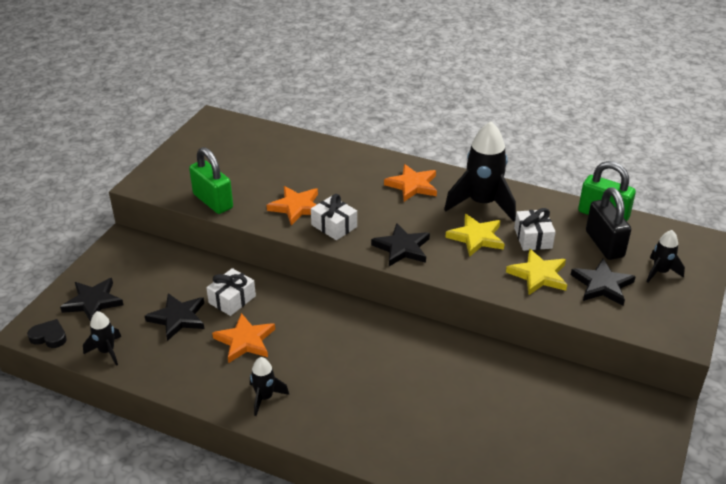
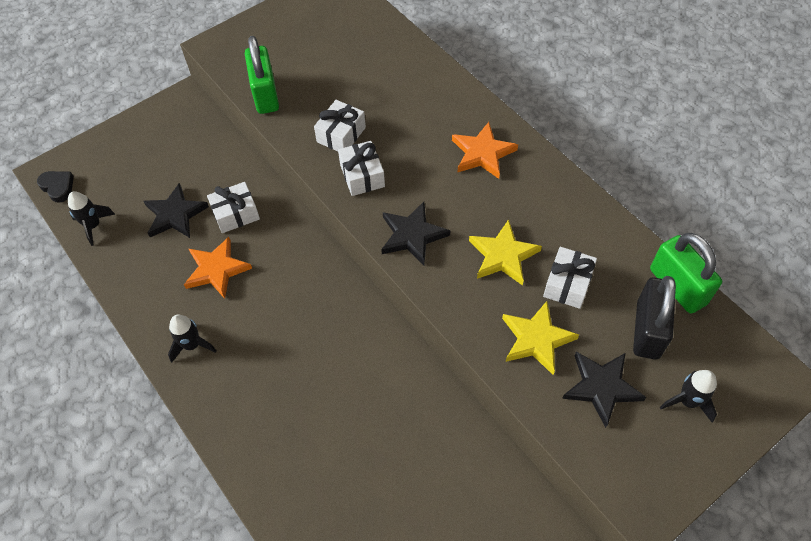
camera: 30 degrees right, 20 degrees up
black star [60,278,123,322] -> none
orange star [267,186,318,225] -> white gift [314,100,366,151]
black rocket [444,121,516,222] -> none

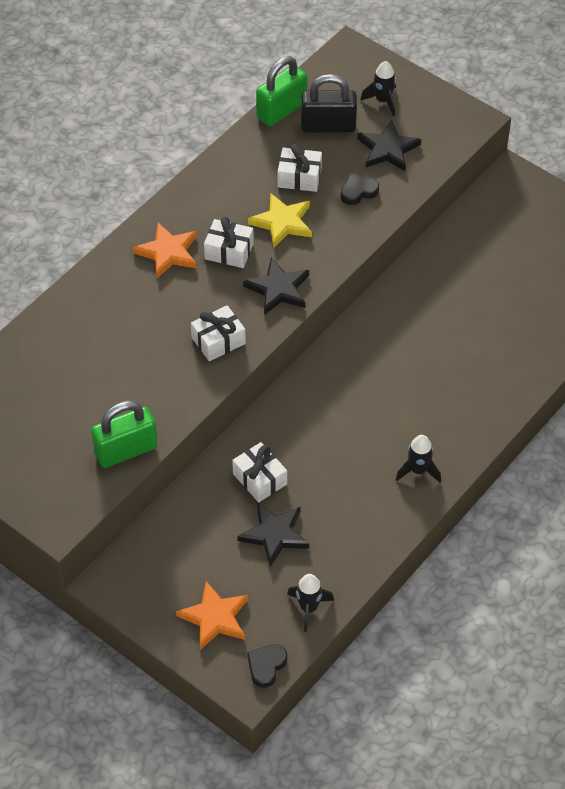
camera: 105 degrees left, 5 degrees down
orange star [184,237,252,299] -> orange star moved to [176,581,248,650]
white gift [314,100,366,151] -> white gift moved to [204,217,254,268]
yellow star [502,301,579,375] -> black heart [341,174,379,205]

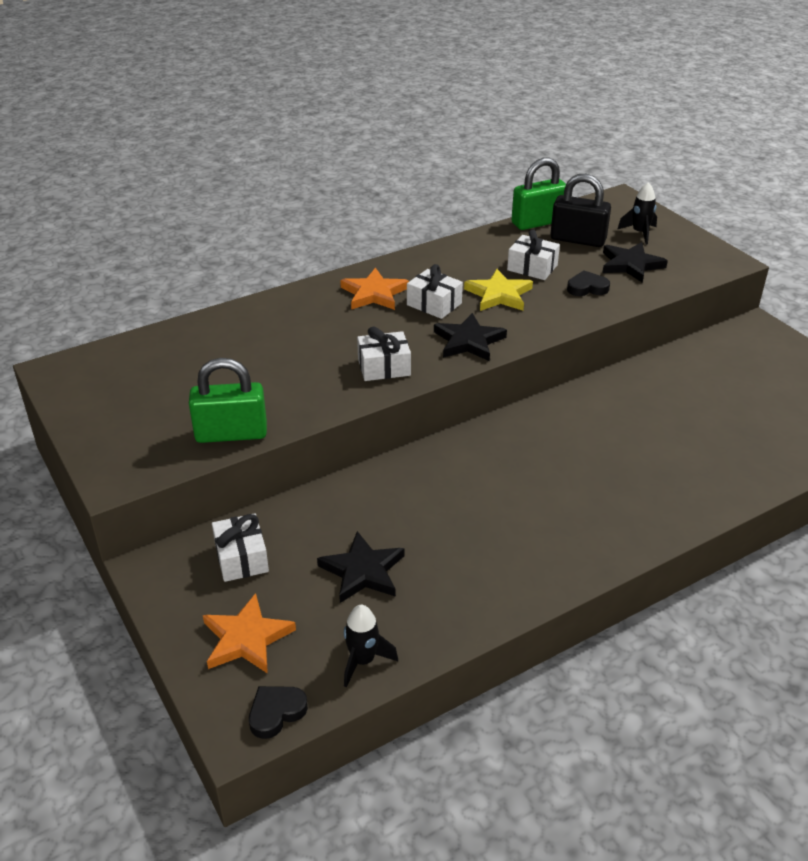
camera: 20 degrees right, 15 degrees down
white gift [232,442,287,502] -> white gift moved to [212,513,269,582]
black rocket [396,435,441,483] -> none

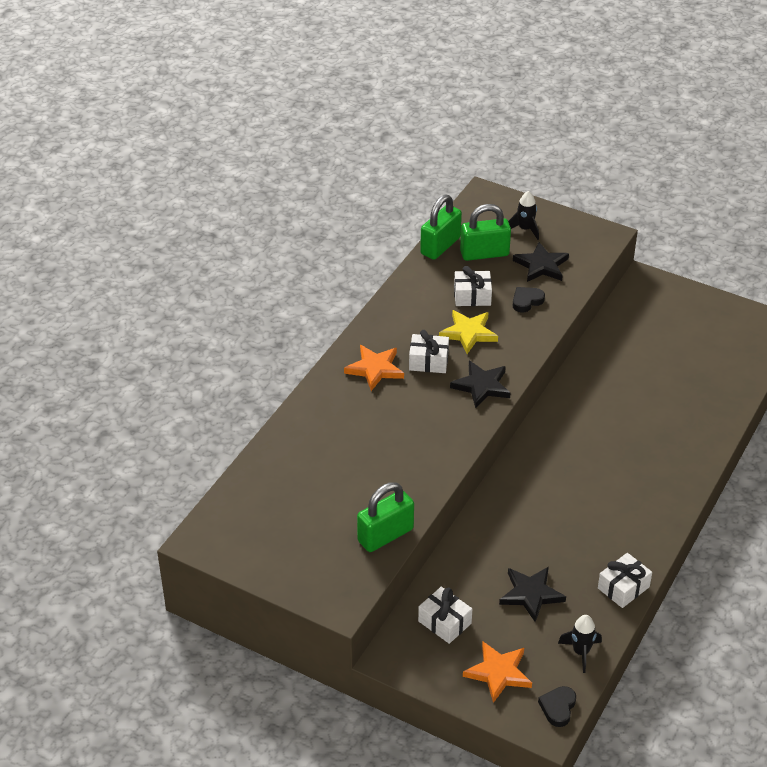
camera: 30 degrees left, 5 degrees up
white gift [357,327,411,381] -> white gift moved to [598,553,652,608]
black padlock [550,174,611,247] -> green padlock [460,204,511,261]

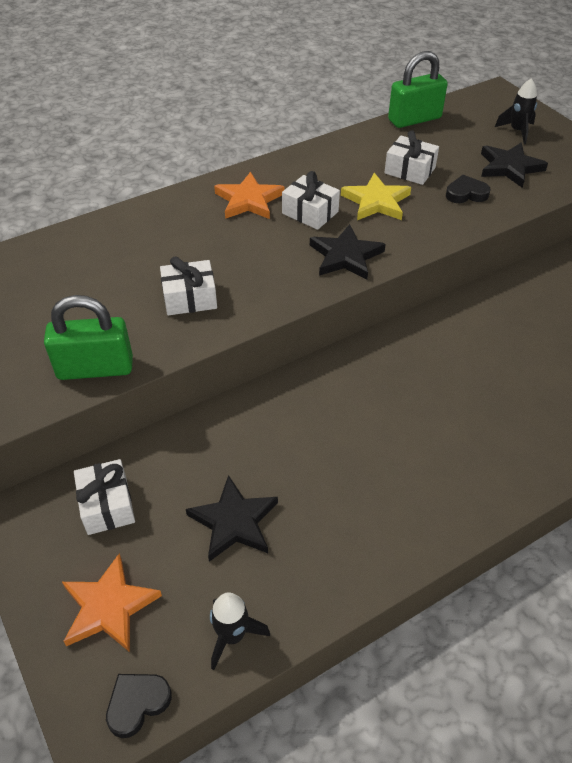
camera: 30 degrees right, 5 degrees up
green padlock [460,204,511,261] -> none
white gift [598,553,652,608] -> white gift moved to [160,257,217,315]

